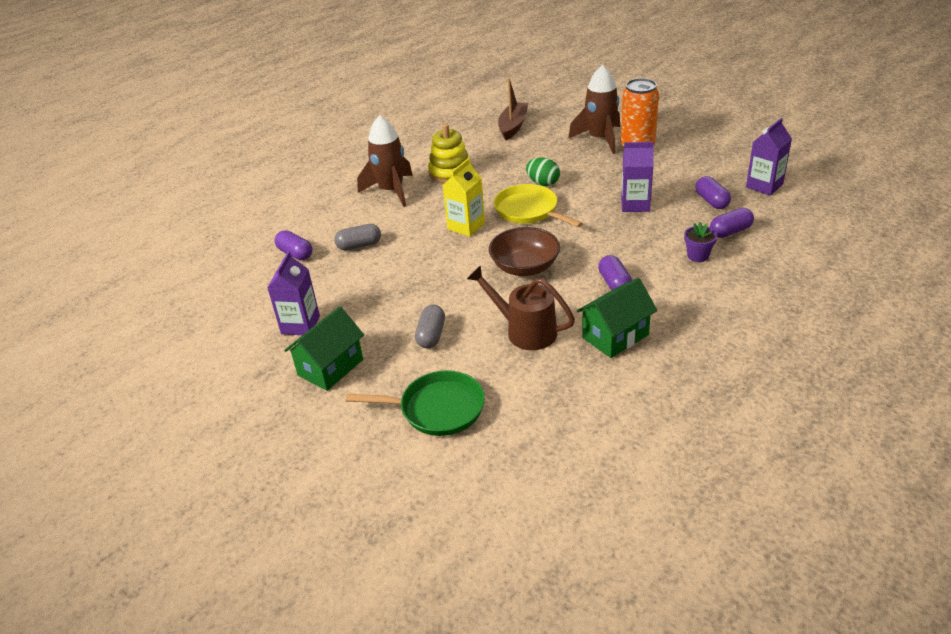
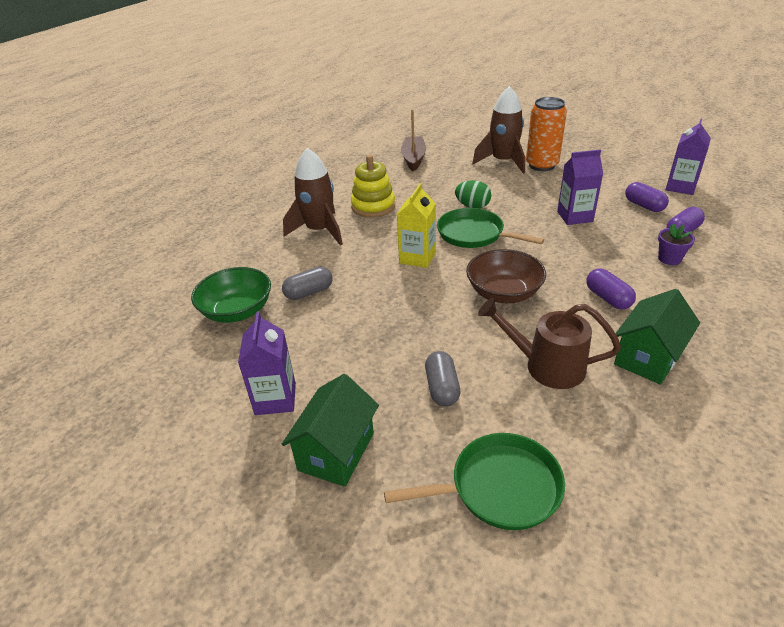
camera: 15 degrees left, 0 degrees up
purple capsule [274,230,313,260] -> green bowl [191,267,271,323]
yellow pan [494,184,583,227] -> green pan [437,208,544,248]

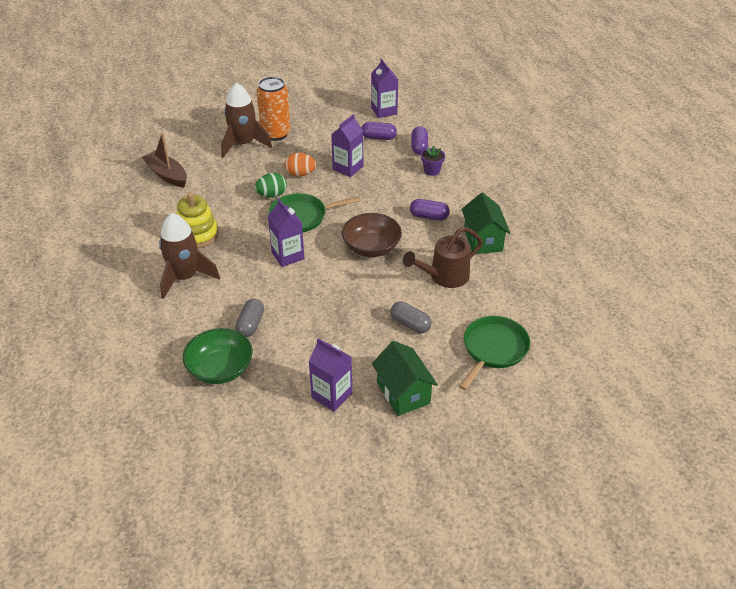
camera: 50 degrees left, 5 degrees up
yellow carton [397,183,436,268] -> purple carton [268,198,305,267]
none -> orange egg [285,153,316,177]

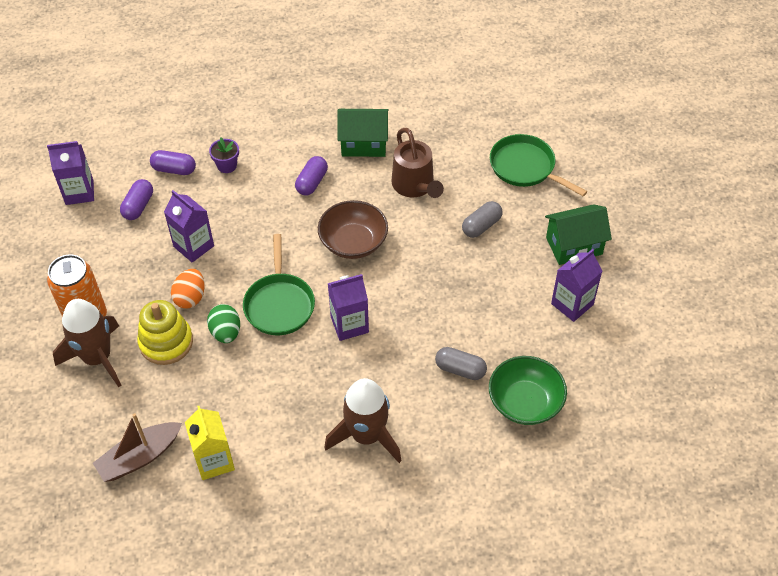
camera: 80 degrees left, 10 degrees up
yellow stacking toy [176,192,219,248] -> yellow stacking toy moved to [137,300,193,365]
none -> yellow carton [185,406,235,480]

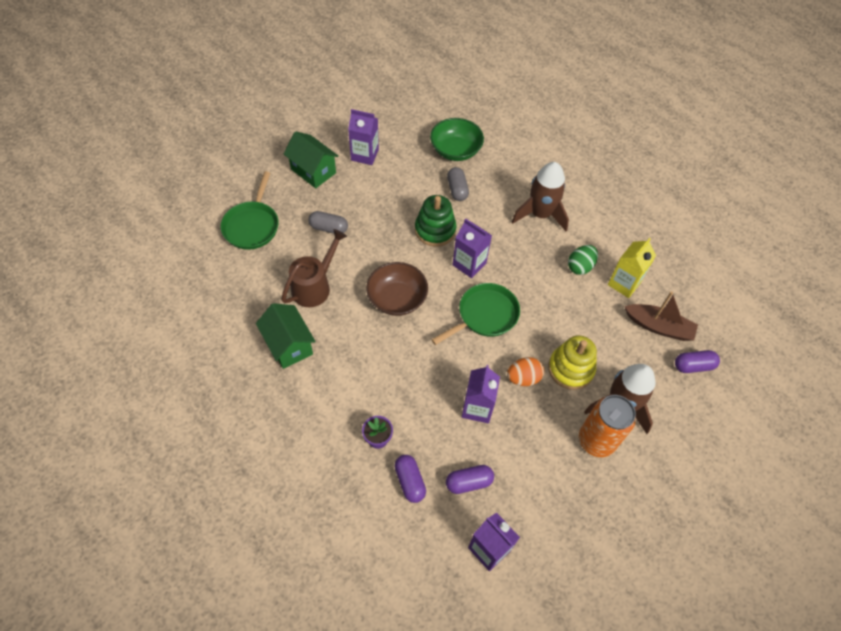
camera: 125 degrees left, 5 degrees up
green egg [207,304,240,343] -> green egg moved to [568,245,598,275]
purple capsule [295,156,328,195] -> purple capsule moved to [675,350,720,373]
none -> green stacking toy [415,195,457,247]

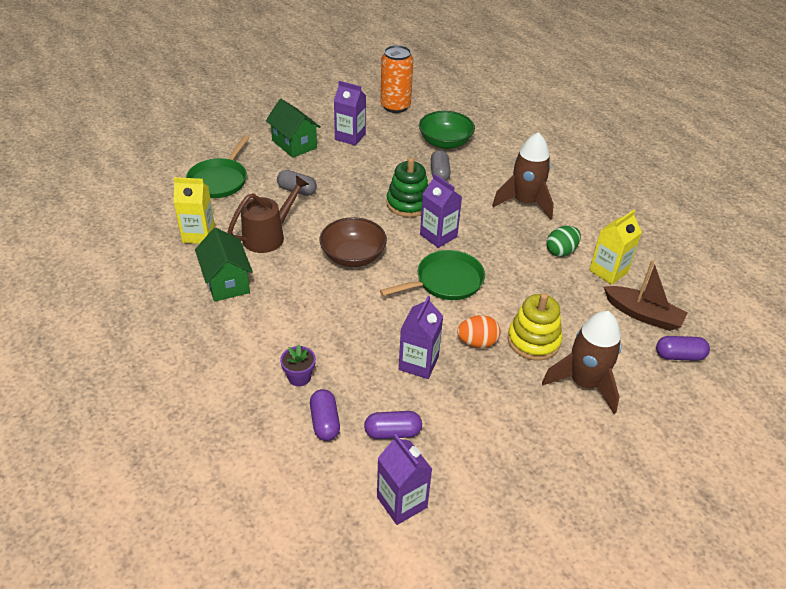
camera: 10 degrees right, 15 degrees down
orange can [579,395,636,457] -> orange can moved to [380,45,413,113]
none -> yellow carton [173,177,215,244]

